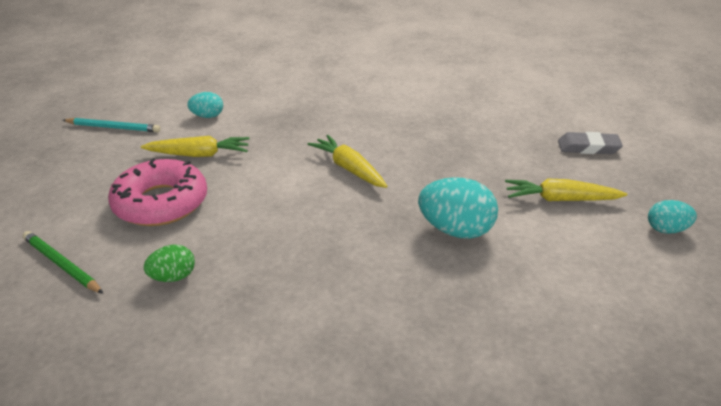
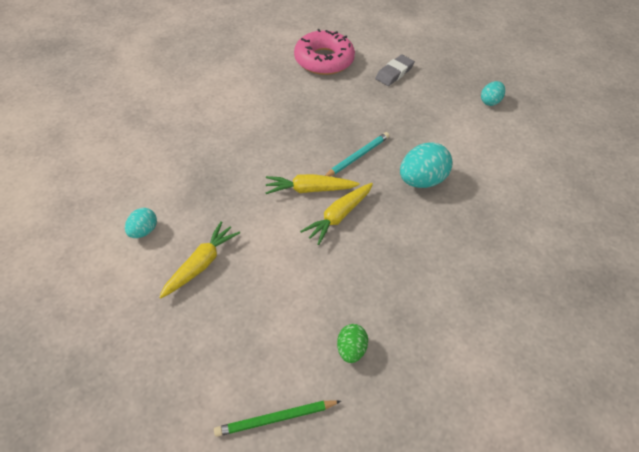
camera: 55 degrees left, 15 degrees up
turquoise pencil [63,118,160,132] -> turquoise pencil moved to [325,132,390,176]
pink donut [108,158,207,226] -> pink donut moved to [294,29,355,75]
yellow carrot [505,179,627,201] -> yellow carrot moved to [300,183,373,245]

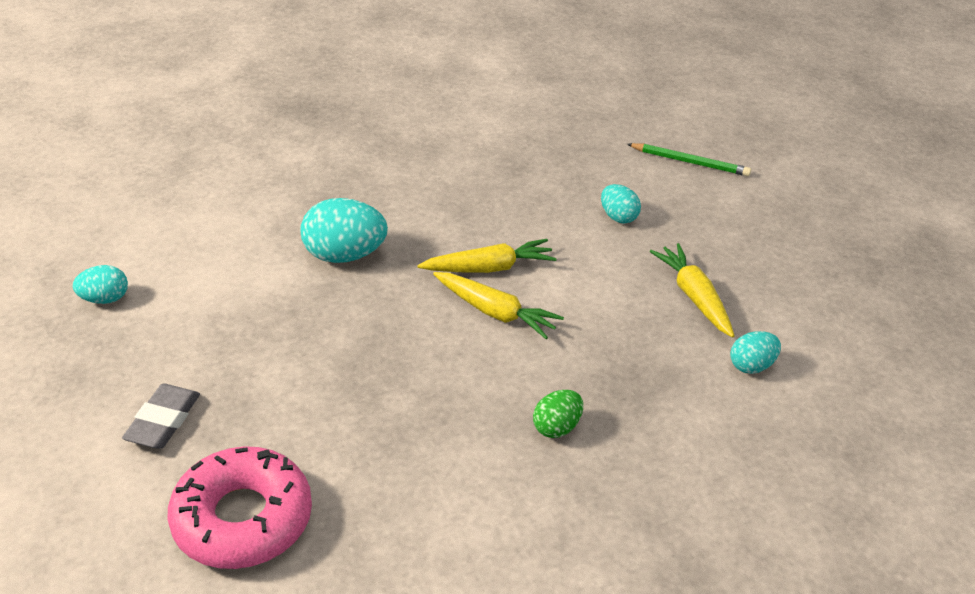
camera: 145 degrees left, 10 degrees down
yellow carrot [159,221,240,298] -> yellow carrot turned 90 degrees clockwise [649,243,735,337]
turquoise pencil [325,132,390,176] -> none
green egg [337,324,368,363] -> green egg moved to [533,390,583,438]
grey eraser [375,55,415,86] -> grey eraser turned 60 degrees counterclockwise [122,384,200,449]
none -> turquoise egg [601,184,641,223]

